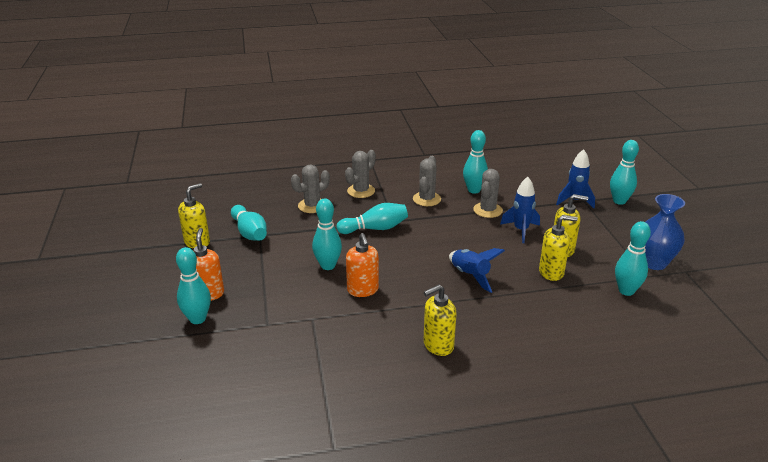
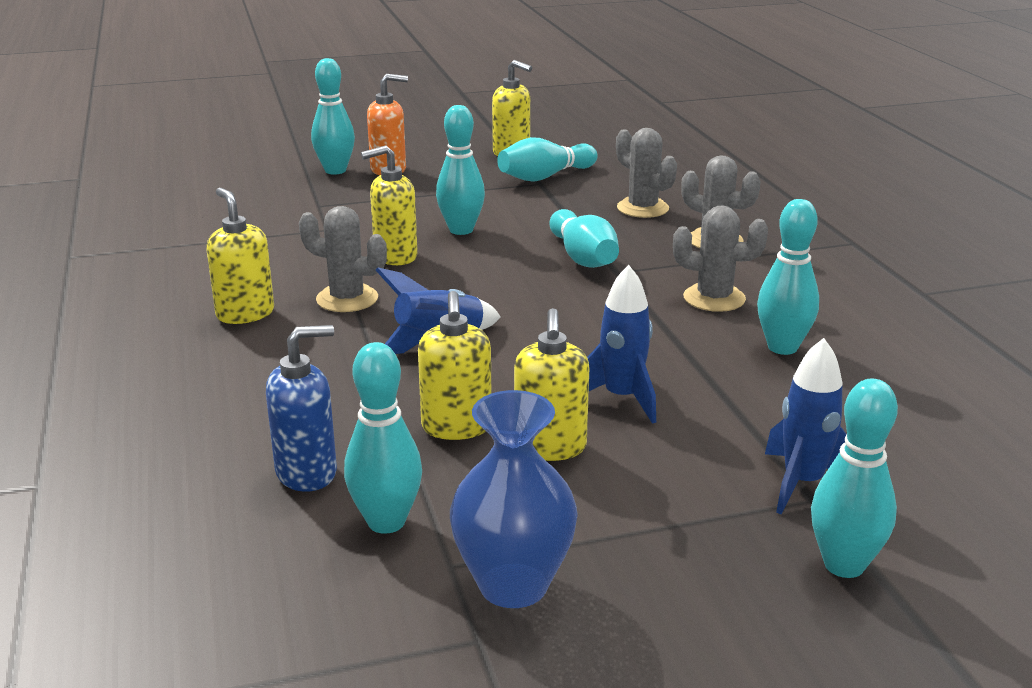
camera: 85 degrees right, 5 degrees down
orange soap dispenser [346,233,379,297] -> yellow soap dispenser [361,145,418,265]
grey cactus [473,169,503,218] -> grey cactus moved to [299,206,387,312]
none -> blue soap dispenser [266,325,337,492]

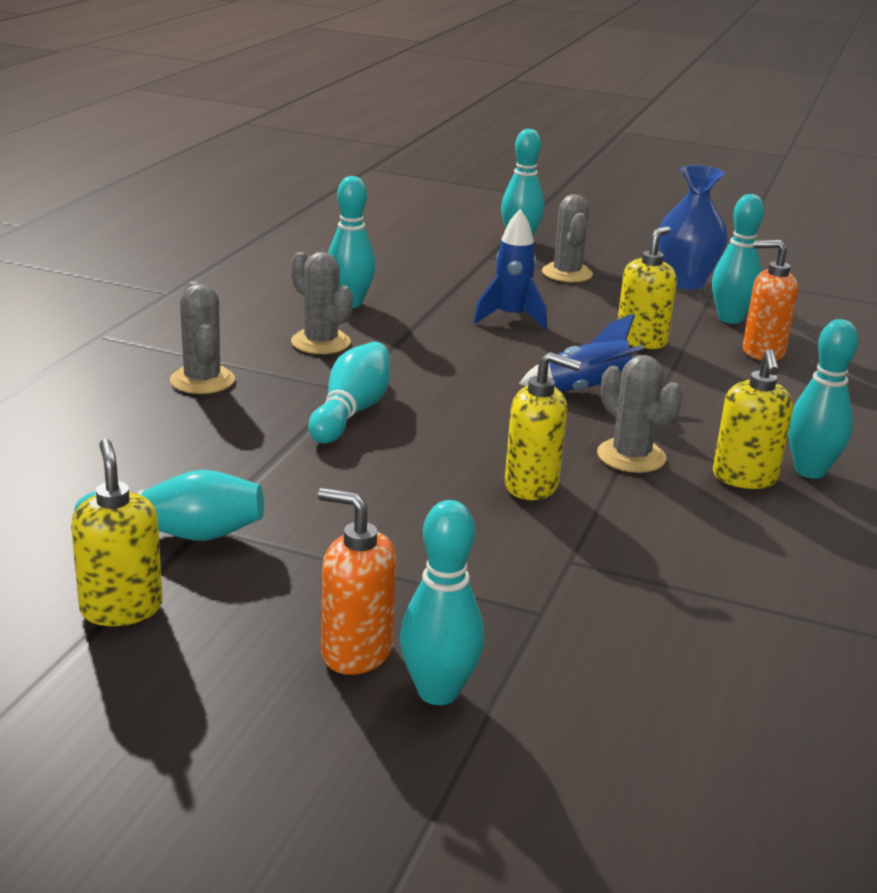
camera: 145 degrees left, 0 degrees up
blue soap dispenser [266,325,337,492] -> orange soap dispenser [743,240,798,361]
turquoise bowling pin [436,105,485,235] -> turquoise bowling pin moved to [788,319,858,479]
yellow soap dispenser [514,308,590,461] -> none
grey cactus [616,128,677,218] -> grey cactus moved to [542,194,593,282]
blue rocket [765,338,847,515] -> none

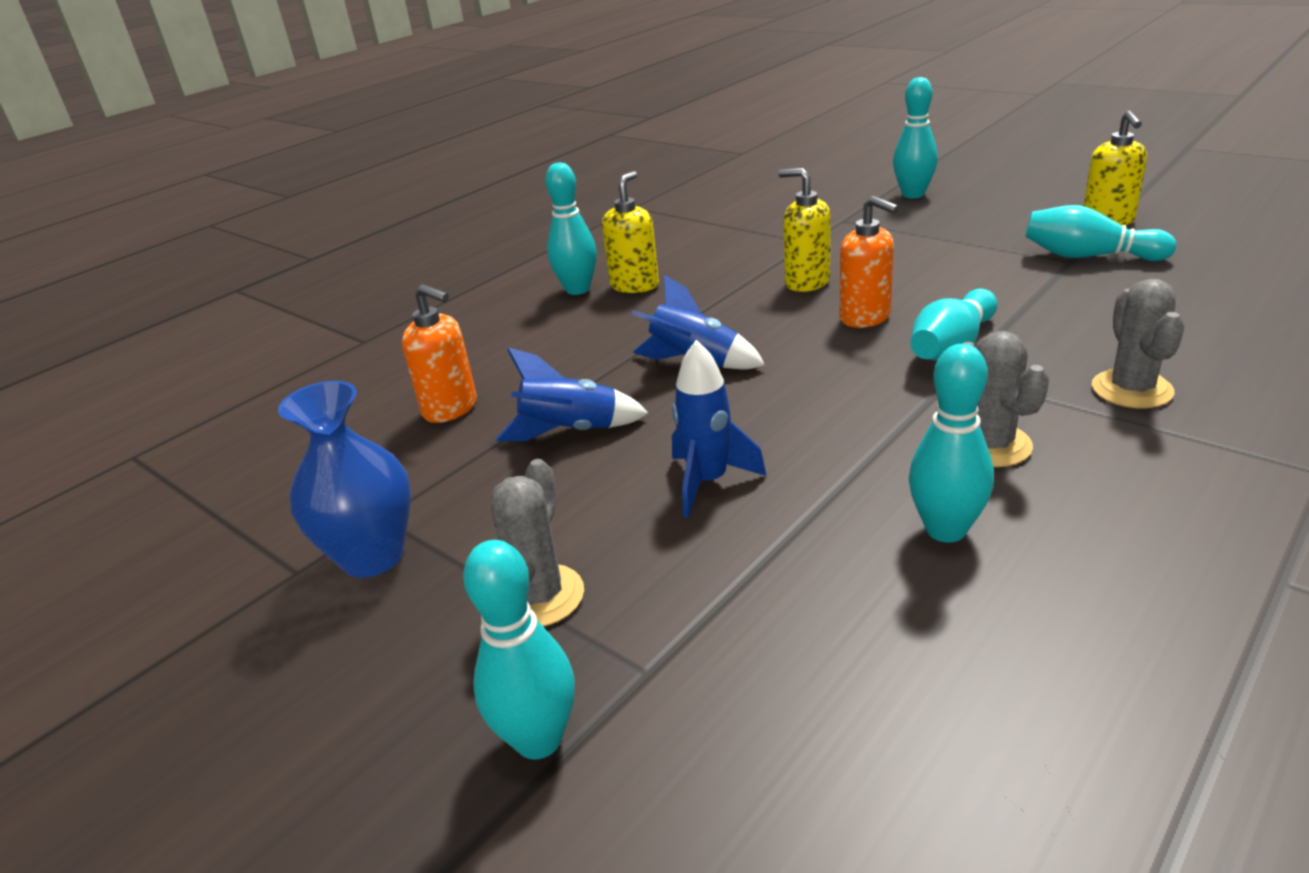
camera: 155 degrees left, 5 degrees up
orange soap dispenser [318,488,397,675] -> orange soap dispenser moved to [840,196,899,328]
grey cactus [597,355,683,473] -> none
yellow soap dispenser [618,226,677,349] -> blue rocket [496,348,648,441]
turquoise bowling pin [712,194,764,324] -> none

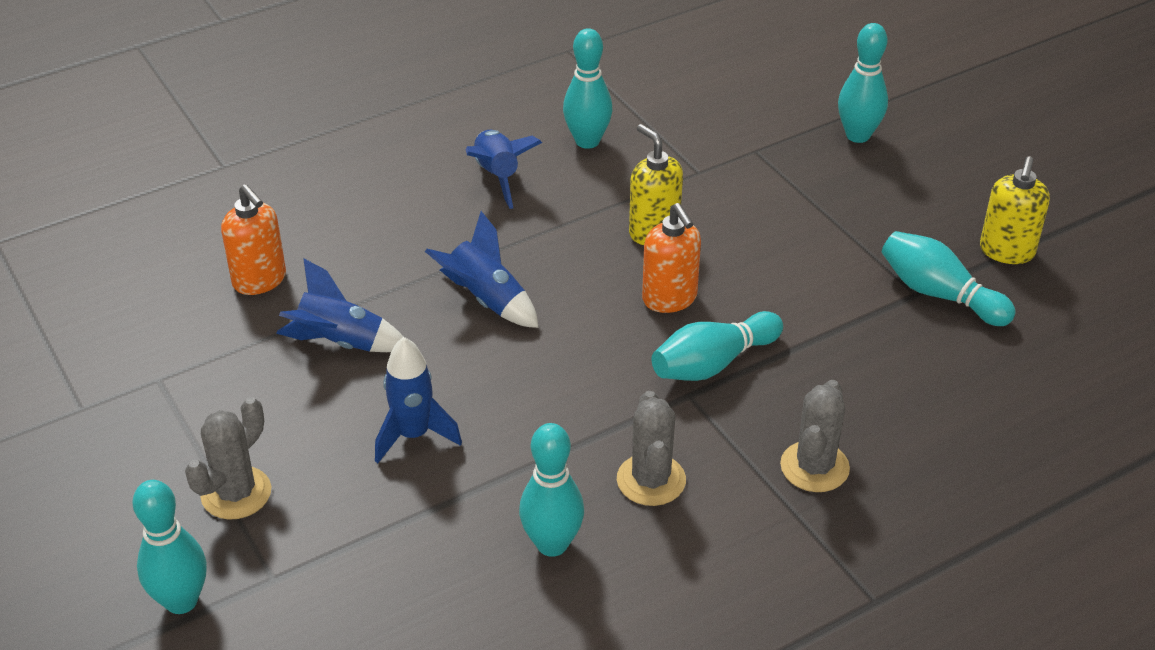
camera: 15 degrees right, 10 degrees up
blue vase [278,381,411,578] -> none
turquoise bowling pin [545,163,597,295] -> turquoise bowling pin moved to [563,28,613,149]
yellow soap dispenser [602,171,659,293] -> blue rocket [466,130,542,209]

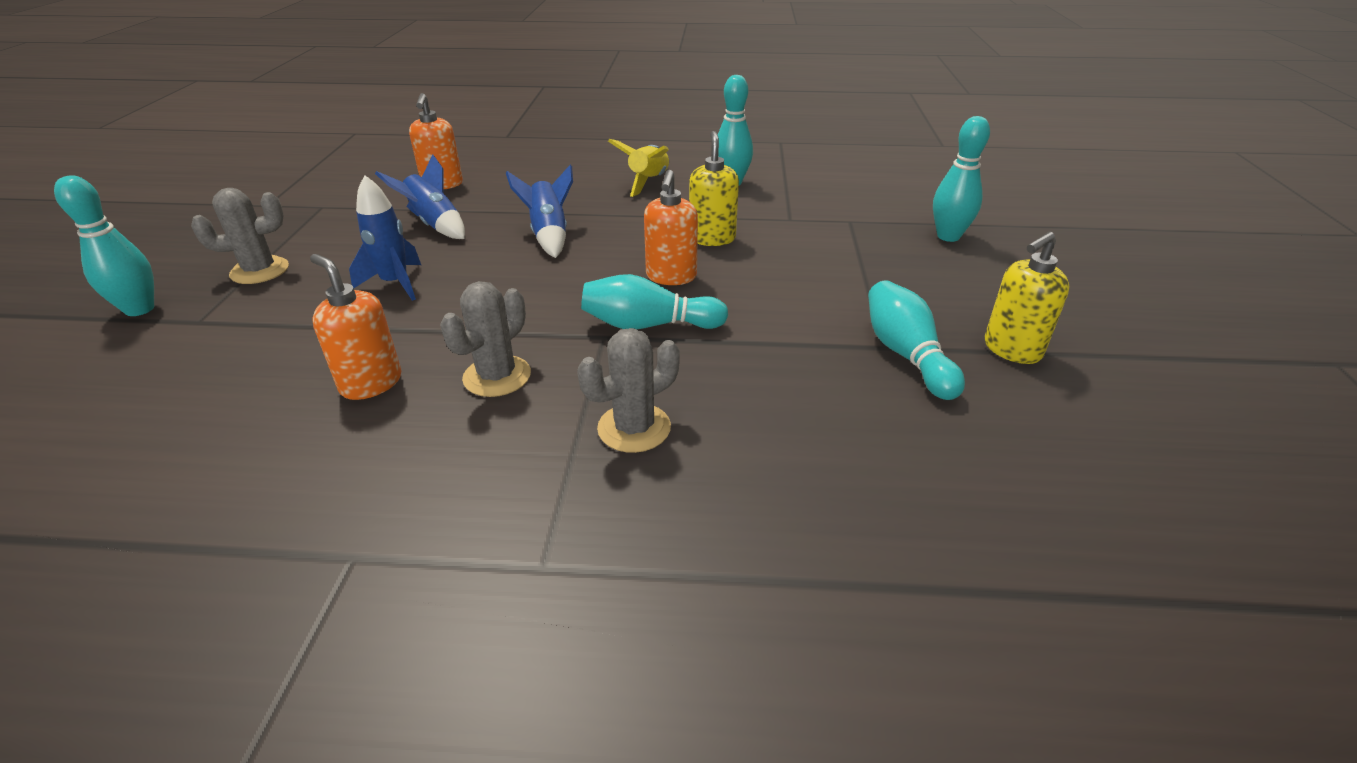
camera: 35 degrees right, 5 degrees down
blue rocket [466,130,542,209] -> yellow rocket [608,139,669,197]
turquoise bowling pin [519,423,584,557] -> orange soap dispenser [310,254,402,400]

